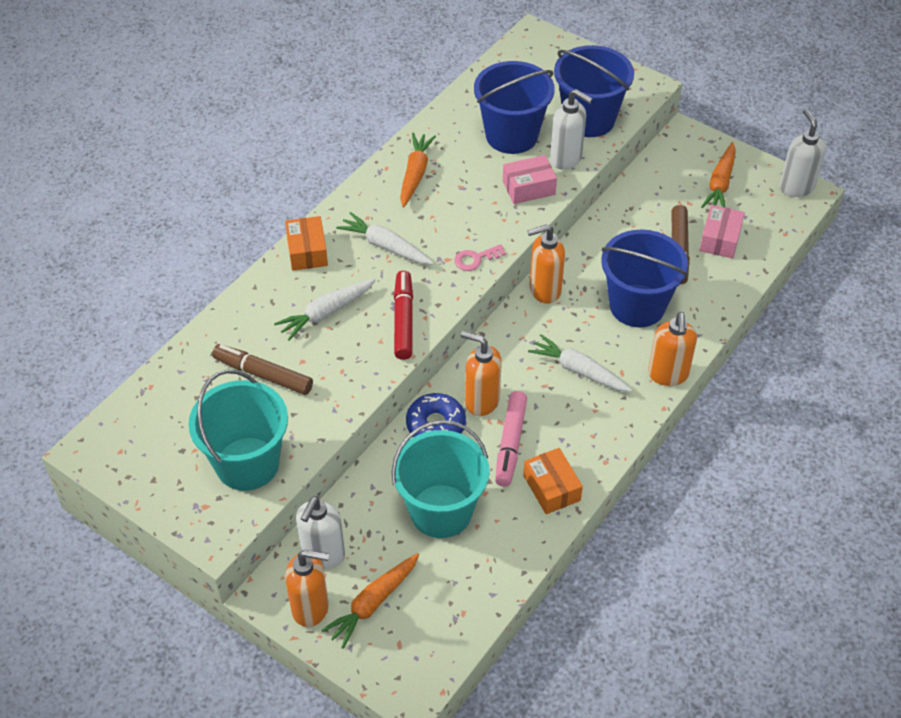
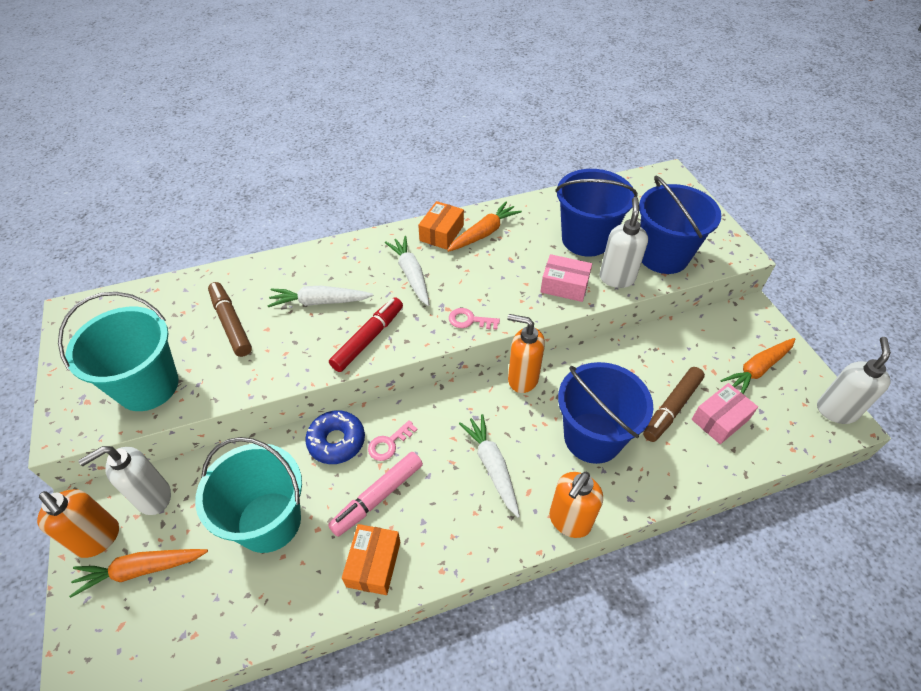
camera: 35 degrees right, 0 degrees up
orange box [285,216,328,271] -> orange box moved to [418,201,464,250]
orange soap dispenser [461,331,502,416] -> pink key [368,420,418,461]
white soap dispenser [550,89,593,170] -> white soap dispenser turned 150 degrees counterclockwise [600,197,648,288]

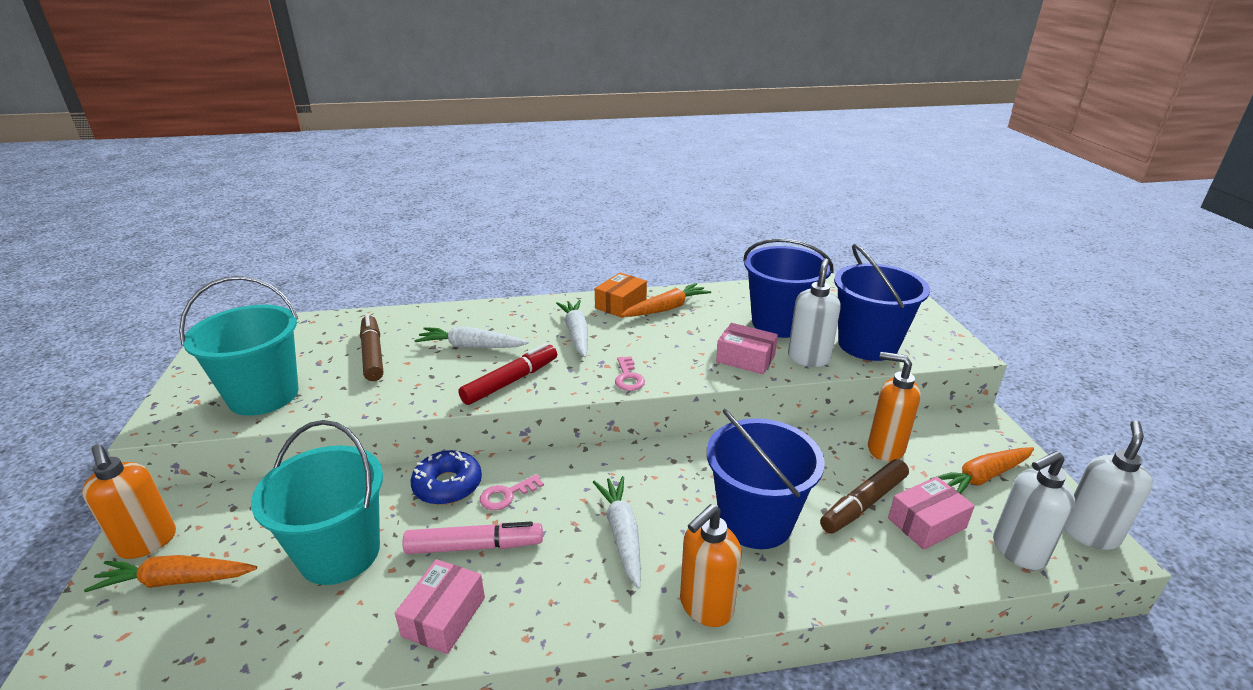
camera: 10 degrees right, 20 degrees down
white soap dispenser [78,446,171,515] -> white soap dispenser moved to [993,451,1075,570]
pink marker [328,452,423,537] -> pink marker turned 150 degrees counterclockwise [402,522,543,554]
orange box [342,524,401,595] -> pink box [395,559,485,654]
pink key [449,308,500,330] -> pink key turned 120 degrees counterclockwise [615,356,645,391]
orange soap dispenser [507,314,545,393] -> orange soap dispenser moved to [868,352,921,462]

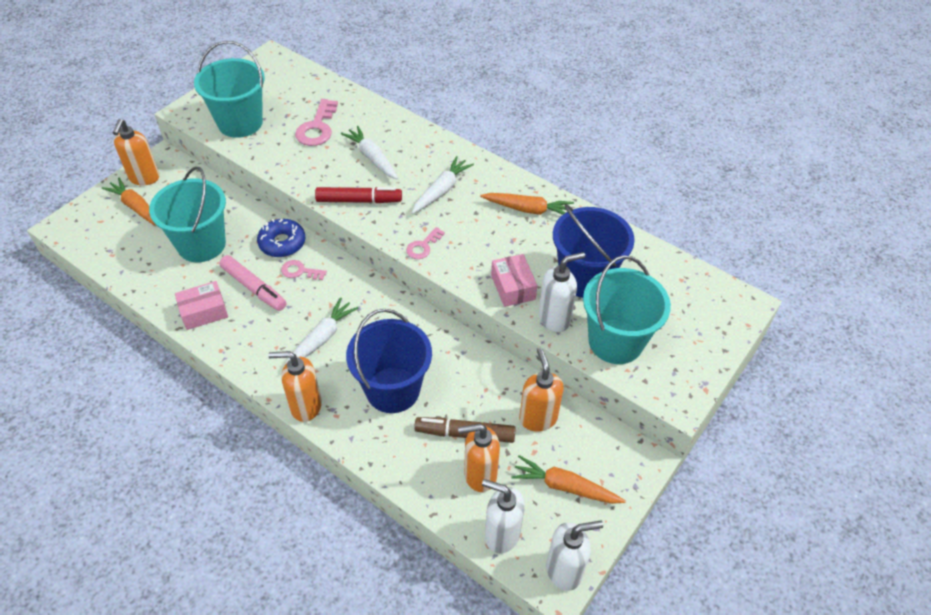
camera: 45 degrees right, 20 degrees up
brown marker [360,314,383,381] -> pink key [295,99,338,146]
orange box [595,273,647,318] -> none
blue bucket [834,244,930,361] -> turquoise bucket [583,255,671,364]
pink box [888,477,975,550] -> orange soap dispenser [458,424,500,492]

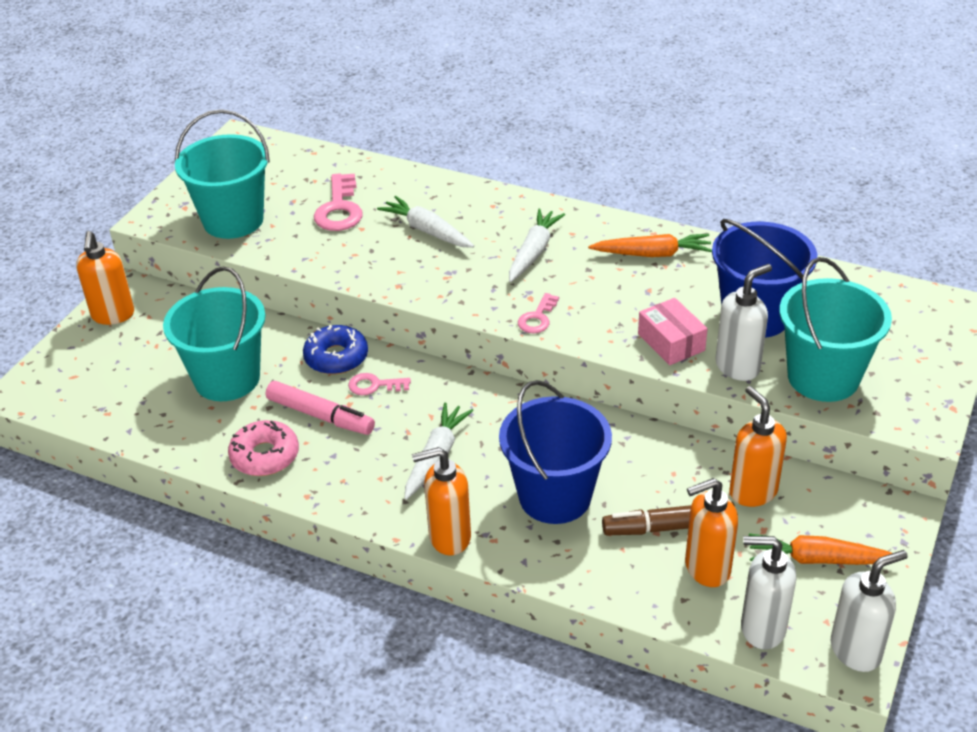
camera: 10 degrees left, 10 degrees down
orange carrot [102,178,157,226] -> none
pink box [175,281,228,330] -> pink donut [228,420,299,476]
red marker [315,187,402,203] -> none

